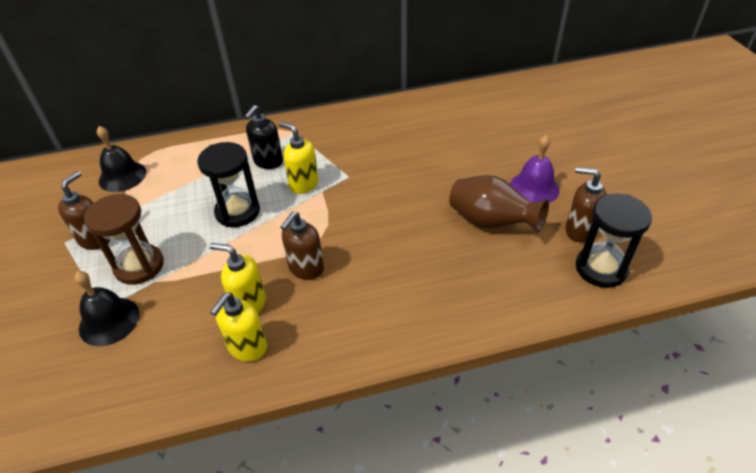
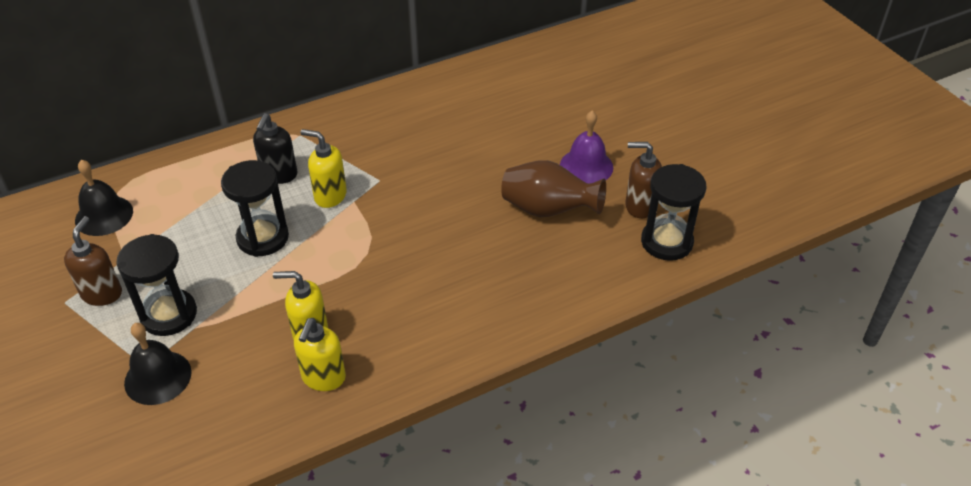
camera: 15 degrees left, 0 degrees up
brown hourglass [84,193,164,285] -> black hourglass [116,234,197,336]
brown soap dispenser [281,211,324,280] -> none

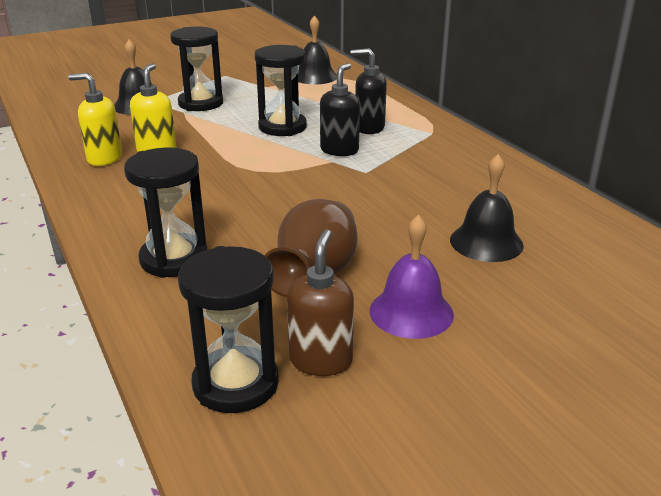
camera: 90 degrees right, 15 degrees down
brown soap dispenser [64,216,122,306] -> none
yellow soap dispenser [301,129,347,208] -> black soap dispenser [320,63,360,156]
none -> black hourglass [124,148,207,278]
none -> black bell [450,154,524,262]

